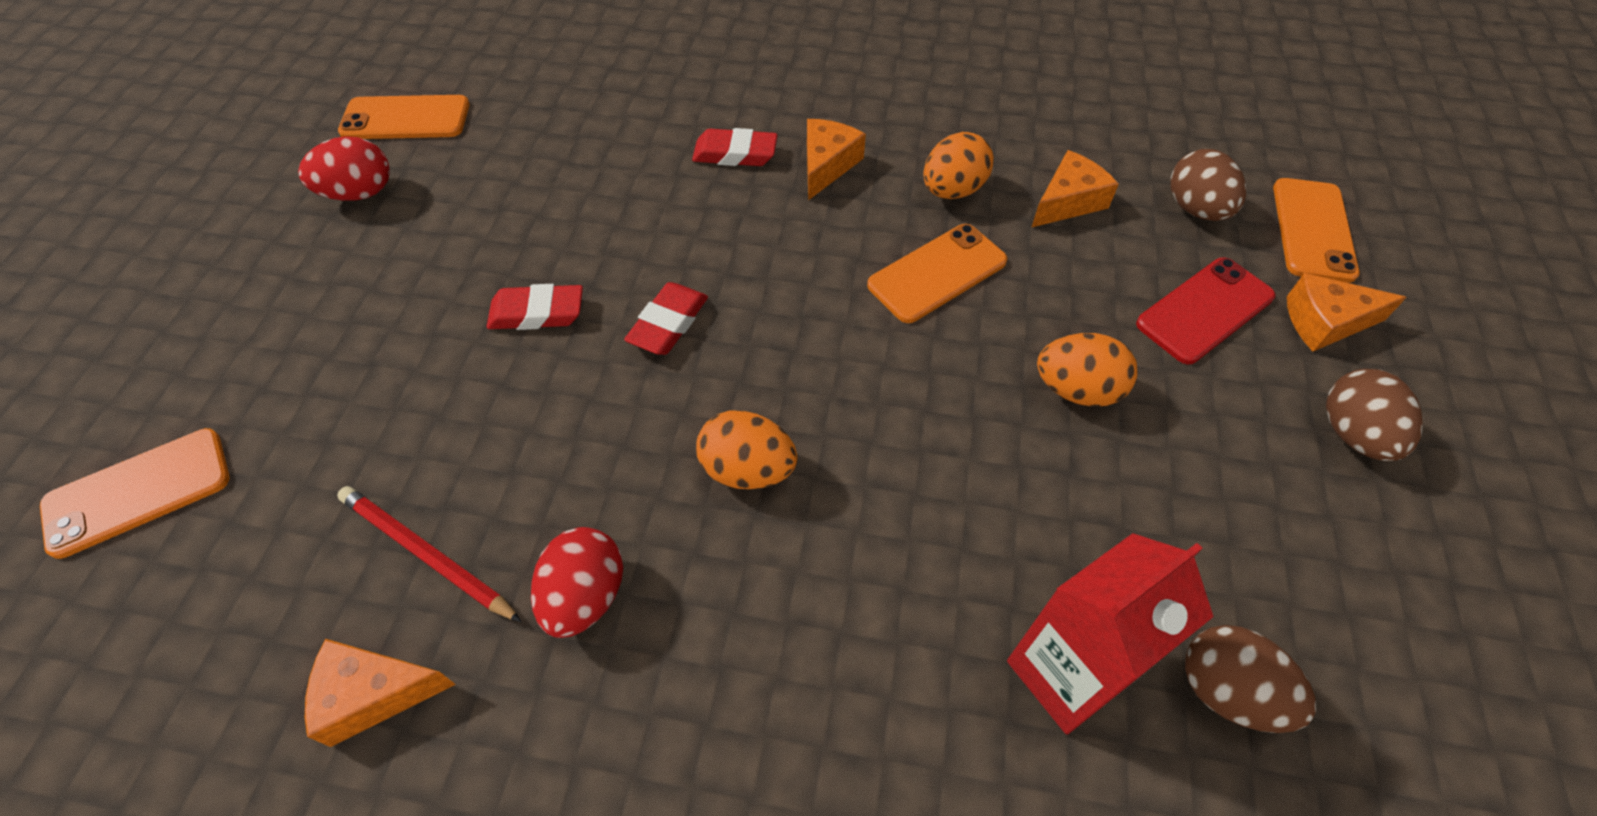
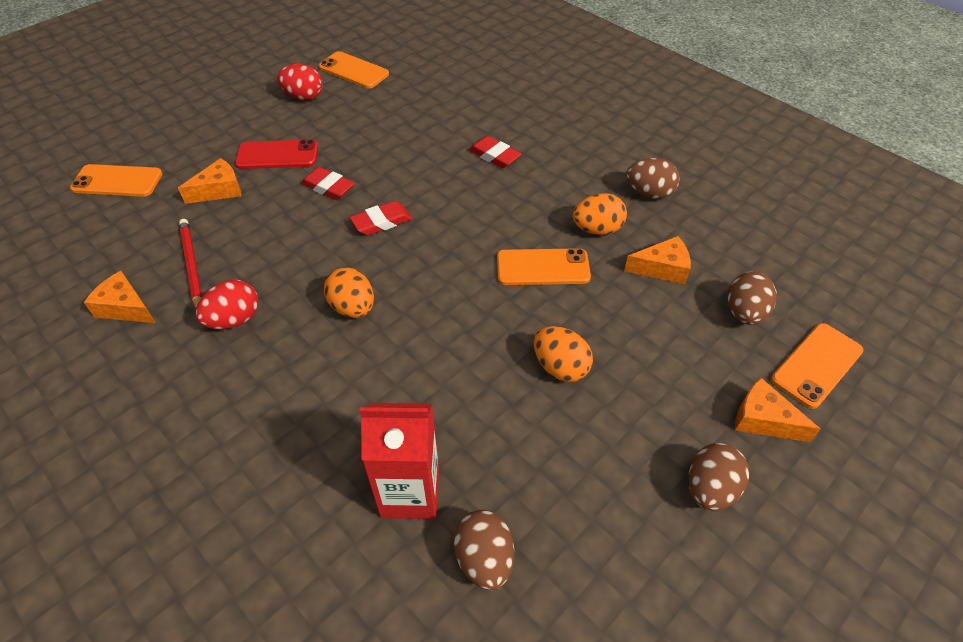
camera: 35 degrees right, 5 degrees down
orange cheese [807,119,866,200] -> orange cheese moved to [178,158,242,204]
red phone [1136,258,1275,364] -> red phone moved to [235,139,318,169]
none -> brown egg [626,158,680,199]

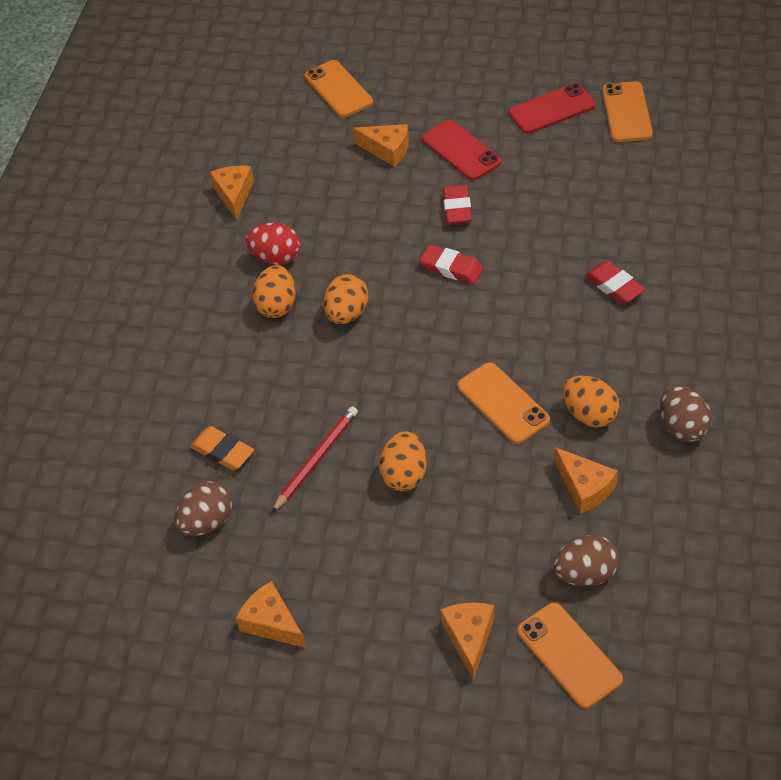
camera: 60 degrees right, 0 degrees up
red pencil [179,219,202,308] -> red pencil moved to [271,406,358,513]
red egg [277,64,323,100] -> red phone [508,83,596,134]
red carton [359,403,439,519] -> orange eraser [190,426,254,470]
red eraser [469,136,521,168] -> red eraser turned 45 degrees counterclockwise [585,261,645,304]
brown egg [689,443,749,511] -> none
orange phone [771,323,863,409] -> orange phone turned 45 degrees clockwise [517,603,623,708]
none -> orange cheese [236,581,306,648]
none -> orange egg [252,265,296,318]

